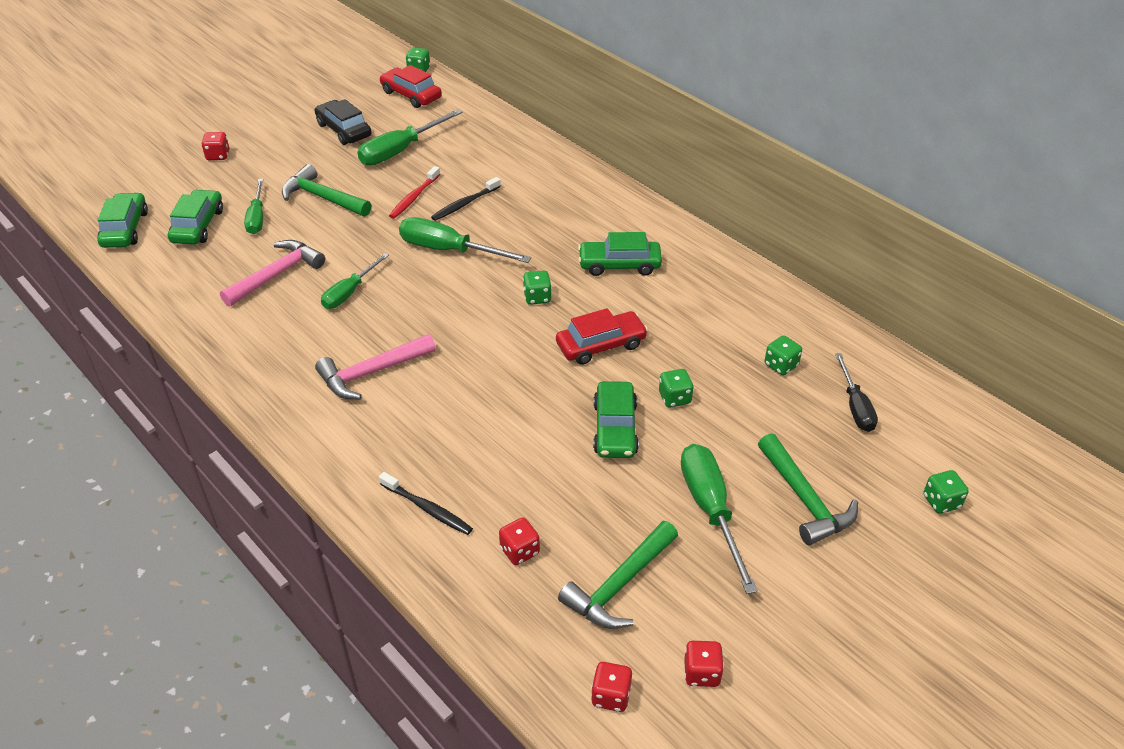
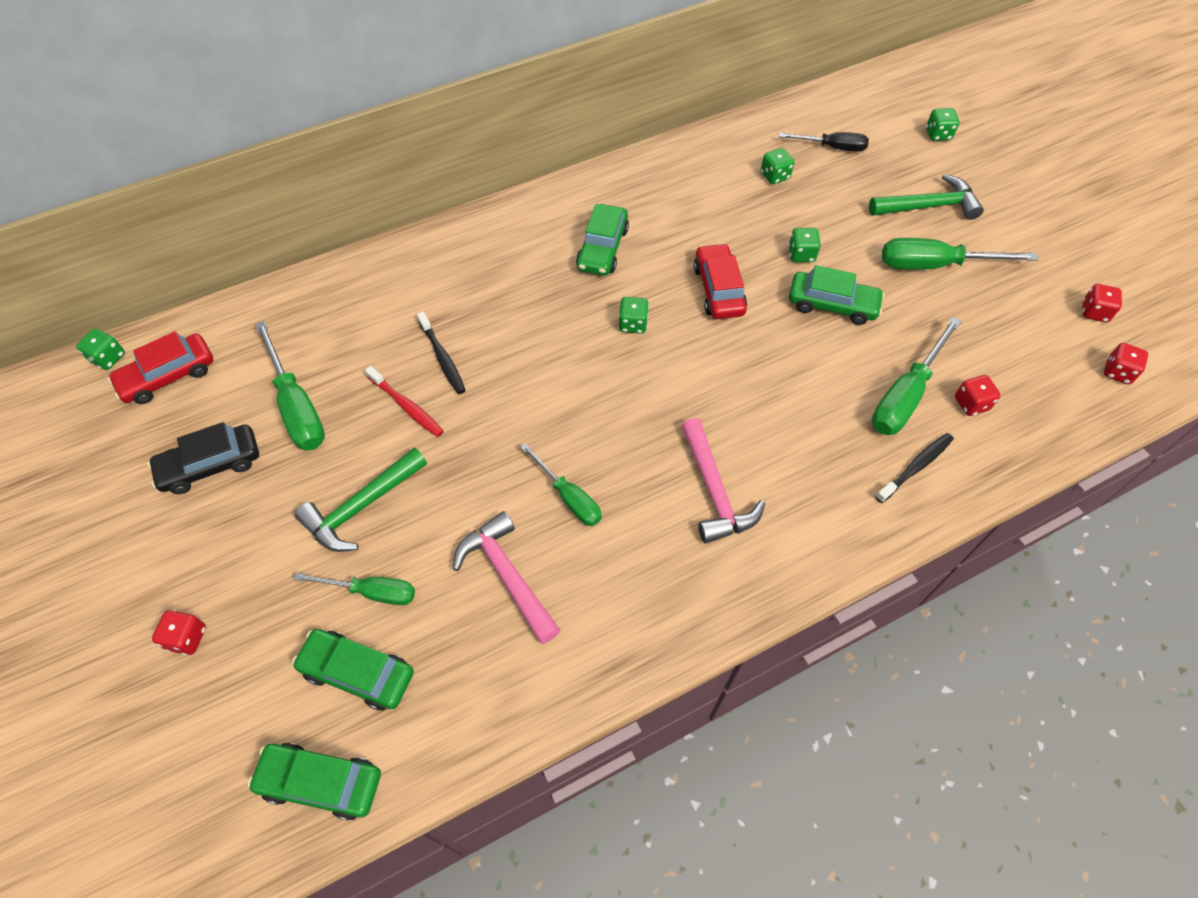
camera: 75 degrees left, 15 degrees up
green screwdriver [399,217,531,263] -> green screwdriver moved to [872,317,962,435]
green hammer [558,521,678,629] -> none

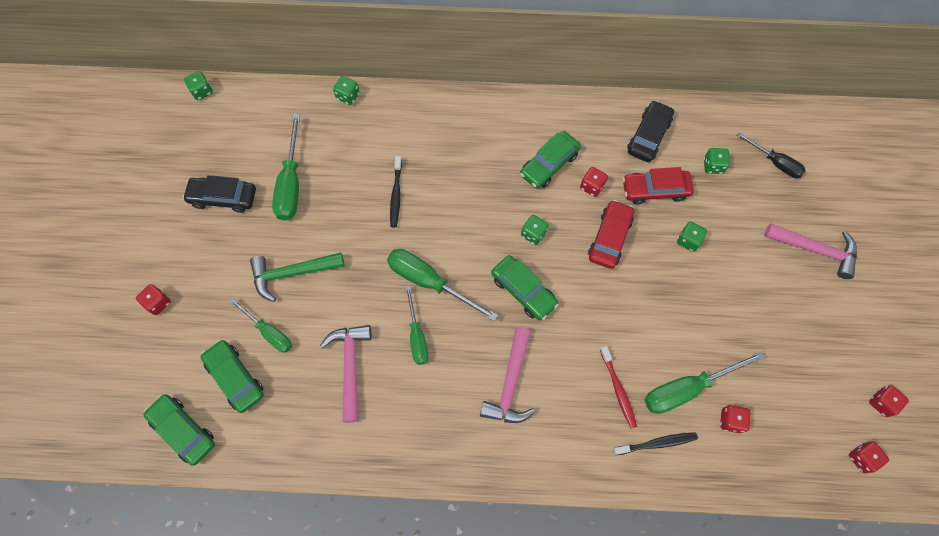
camera: 30 degrees right, 10 degrees up
red car [108,331,214,404] -> red car moved to [622,167,694,204]
red toothbrush [365,366,444,437] -> red toothbrush moved to [600,346,637,429]
green car [789,265,885,325] -> green car moved to [491,255,559,320]
green hammer [869,174,984,220] -> pink hammer [765,223,857,279]
green screwdriver [882,238,1039,270] -> green screwdriver moved to [387,249,498,321]
green dice [926,108,959,141] -> green dice moved to [333,76,360,105]
none -> red dice [580,167,608,197]
none -> black car [627,100,674,162]

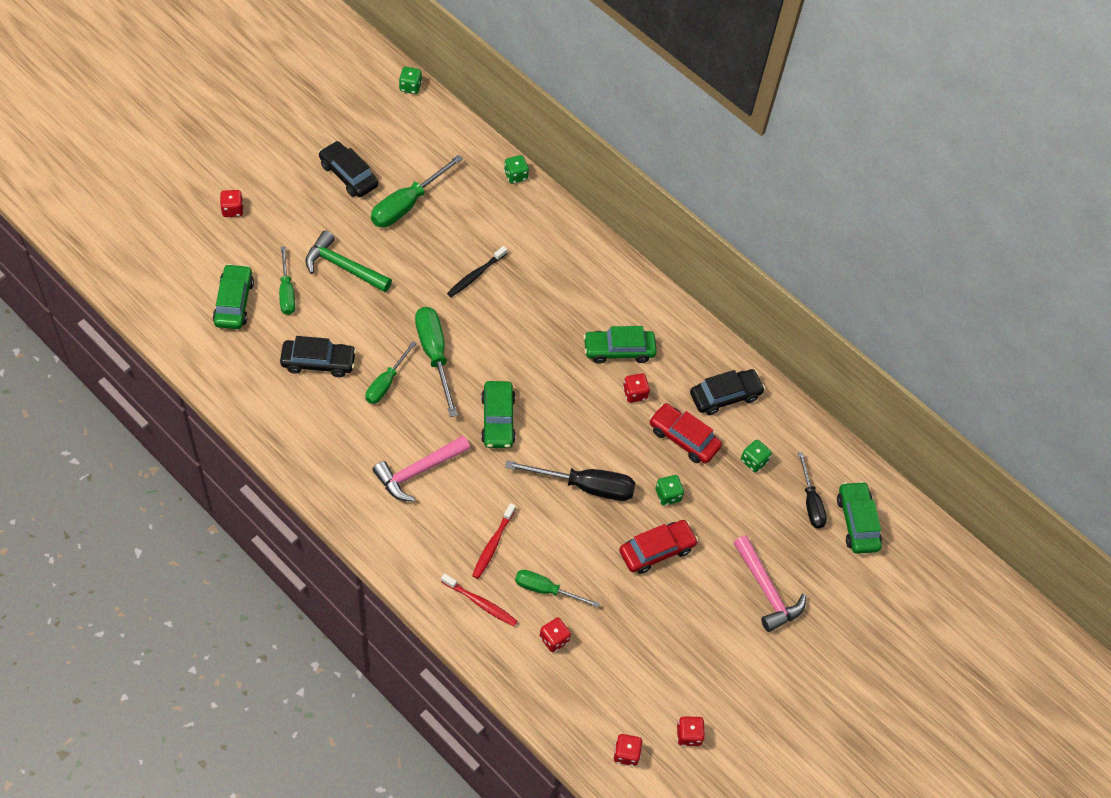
camera: 35 degrees right, 10 degrees down
green car [143,394,215,466] -> green car moved to [837,481,882,554]
pink hammer [320,325,371,423] -> black car [280,336,357,377]
green dice [521,215,549,245] -> none
red car [588,200,634,269] -> red car moved to [619,520,698,574]
black toothbrush [613,432,698,455] -> red toothbrush [441,573,517,627]
green screwdriver [645,351,765,414] -> green screwdriver [515,570,600,607], size x0.64
none -> black screwdriver [505,460,636,501]

